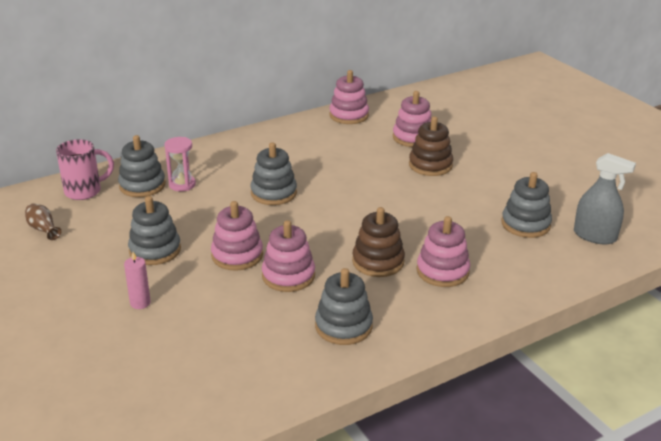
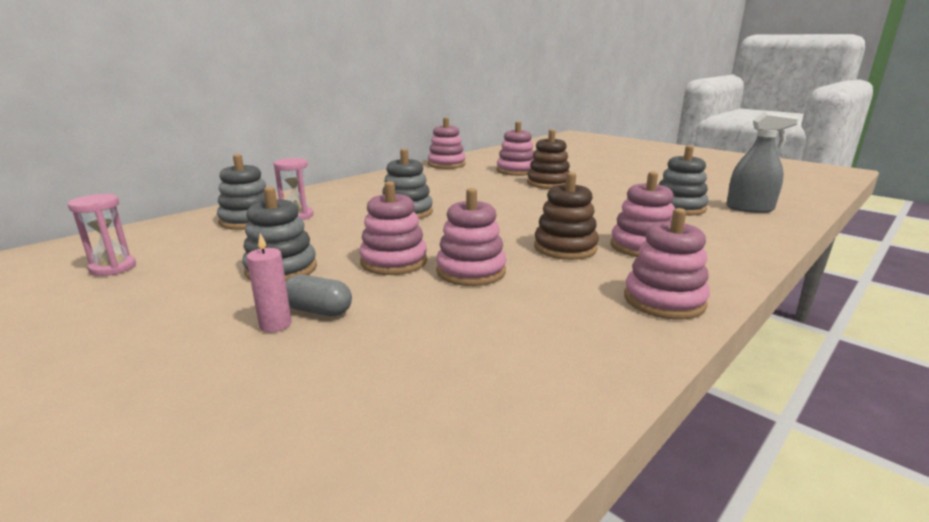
camera: 15 degrees left, 10 degrees down
brown vase [25,204,62,240] -> pink hourglass [68,194,136,276]
pink mug [56,139,114,200] -> none
grey stacking toy [315,268,373,345] -> none
none -> grey capsule [286,275,352,316]
none -> pink stacking toy [624,208,710,319]

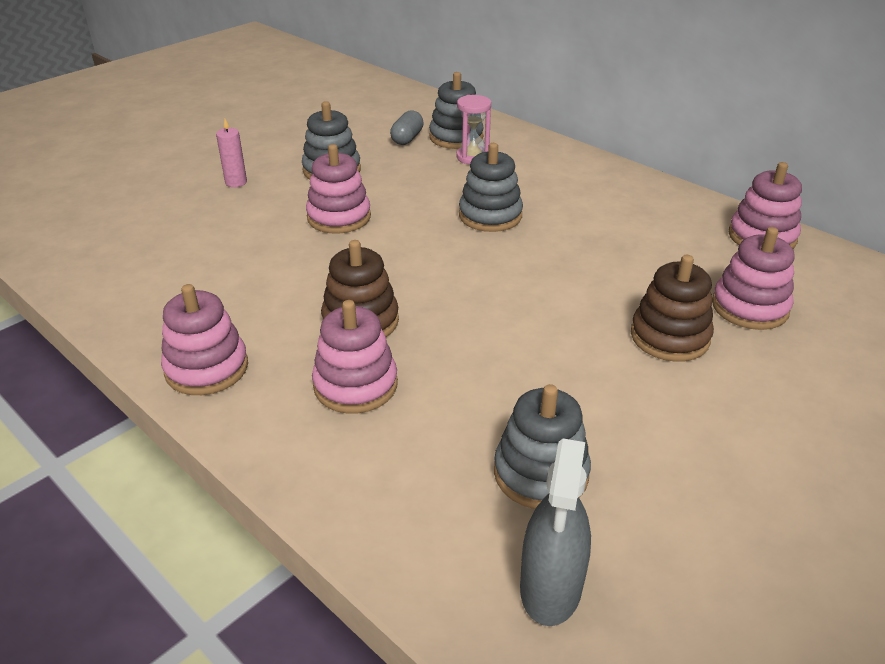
camera: 90 degrees right, 15 degrees up
pink hourglass [68,194,136,276] -> none
grey capsule [286,275,352,316] -> grey capsule moved to [390,110,424,145]
pink stacking toy [436,188,506,286] -> none

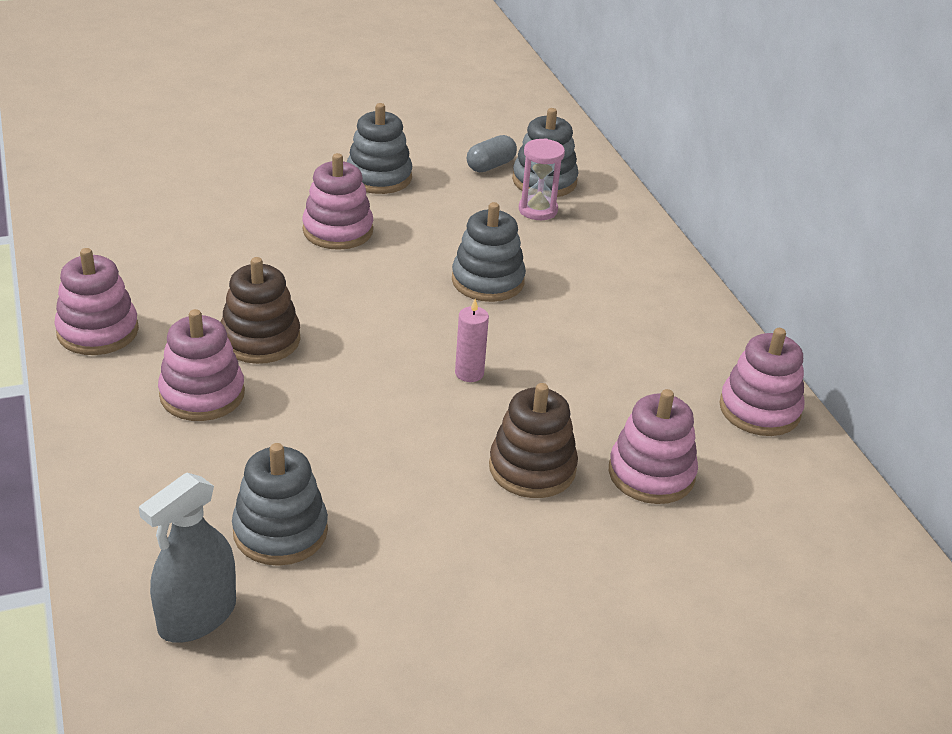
camera: 25 degrees right, 0 degrees up
pink candle [216,119,247,187] -> pink candle moved to [455,299,489,382]

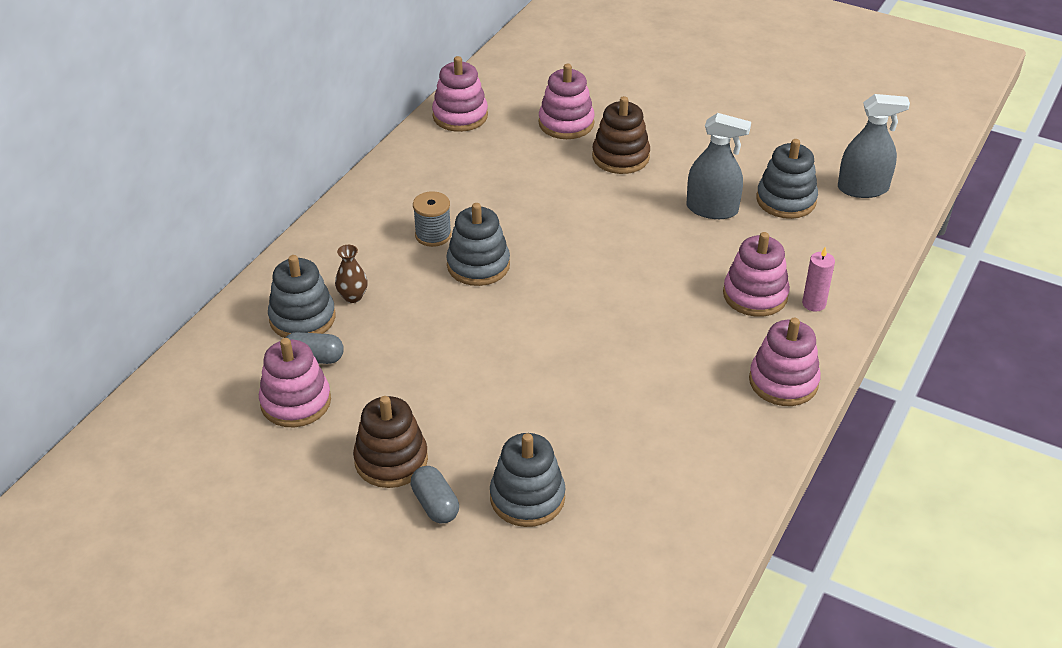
camera: 130 degrees left, 5 degrees up
brown stacking toy [221,257,300,364] -> brown stacking toy moved to [353,396,428,488]
pink stacking toy [302,153,373,250] -> pink stacking toy moved to [259,338,331,427]
grey stacking toy [347,103,412,194] -> grey stacking toy moved to [490,433,565,527]
pink candle [455,299,489,382] -> pink candle moved to [802,247,835,312]
pink hourglass [519,138,565,220] -> brown vase [335,245,368,303]
none -> grey capsule [411,466,459,523]
none -> grey spool [413,191,452,247]
none -> grey spray bottle [686,113,751,219]

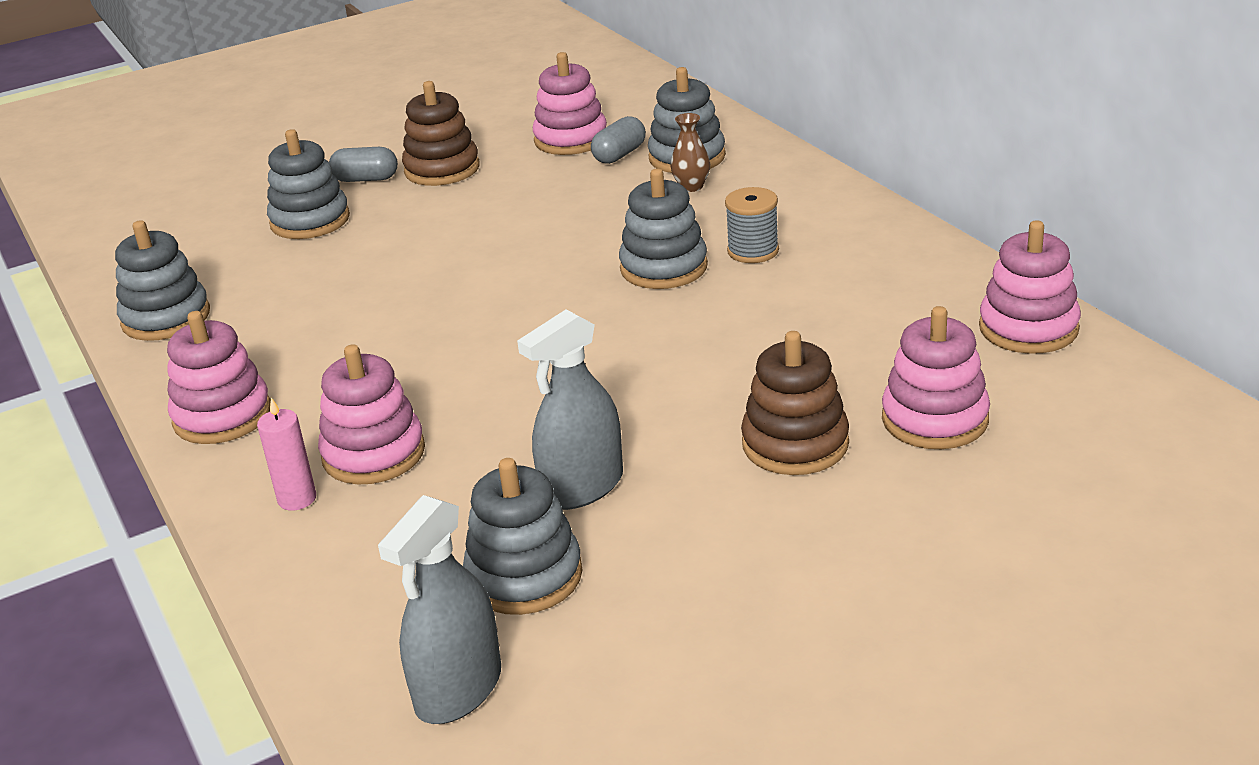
camera: 125 degrees right, 10 degrees down
none -> grey stacking toy [115,220,210,341]

